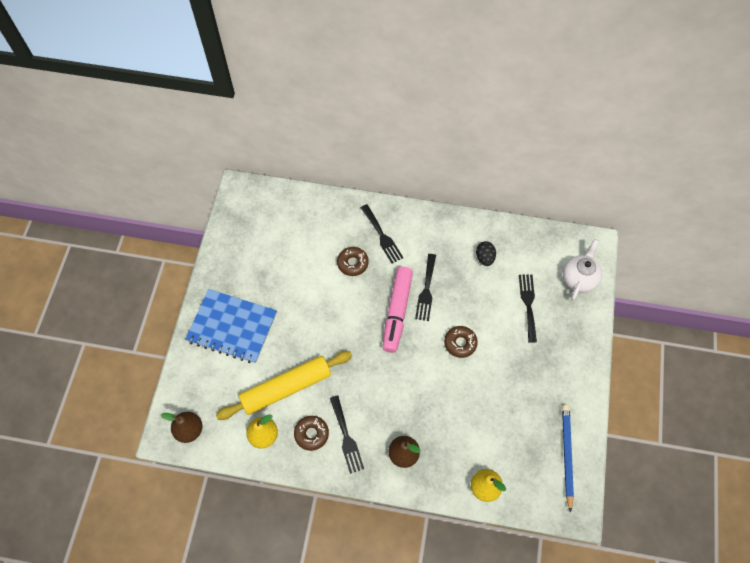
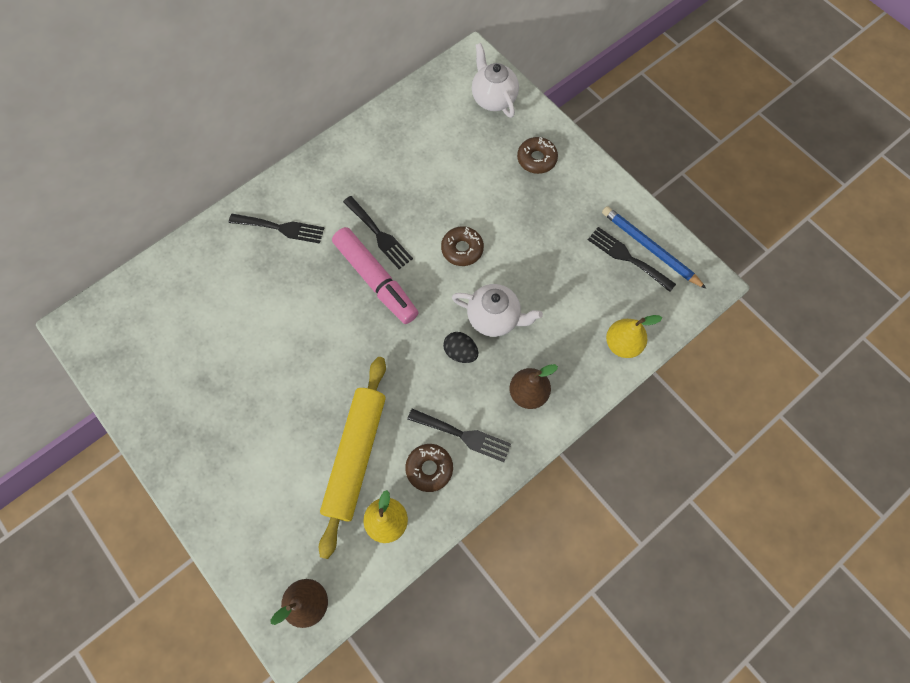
camera: 50 degrees left, 5 degrees up
blue notebook [185,289,277,363] -> none
brown donut [337,247,369,276] -> brown donut moved to [517,137,558,174]
black egg [476,241,496,266] -> black egg moved to [443,332,478,363]
black fork [519,275,537,343] -> black fork moved to [588,227,676,292]
none -> white teapot [452,284,543,337]

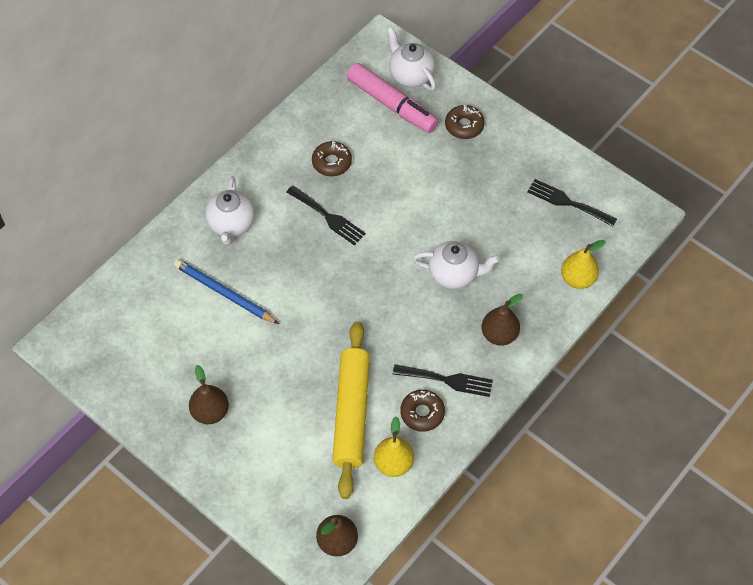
camera: 10 degrees left, 10 degrees down
black fork [229,214,324,244] -> white teapot [205,176,255,246]
pink marker [332,227,419,324] -> pink marker moved to [347,63,438,133]
brown donut [441,226,484,266] -> brown donut moved to [312,141,352,176]
black egg [443,332,478,363] -> none
blue pencil [602,206,707,289] -> blue pencil moved to [174,259,279,324]
none -> brown pear [189,365,229,424]

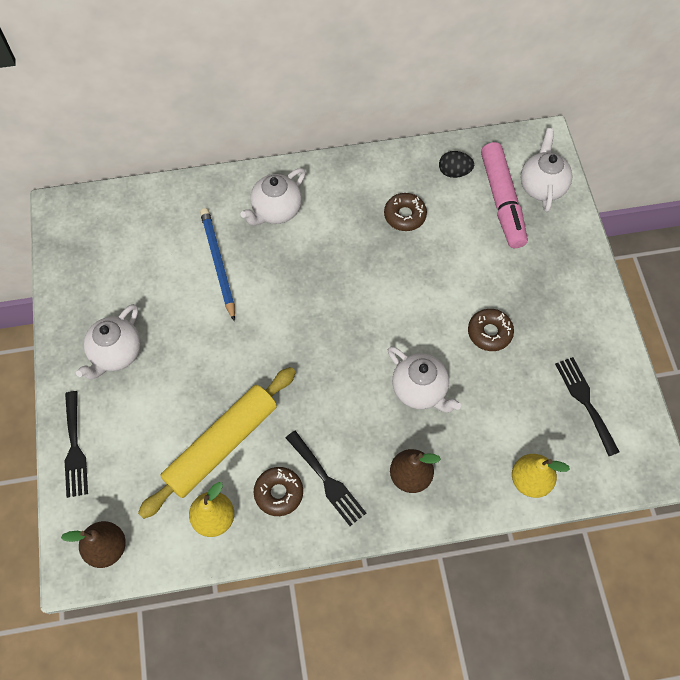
camera: 40 degrees right, 5 degrees up
brown pear [189,365,229,424] -> white teapot [76,304,141,379]
black fork [287,185,366,245] -> black fork moved to [65,391,88,498]
brown donut [445,105,485,139] -> brown donut moved to [468,309,514,351]
none -> black egg [439,151,474,178]

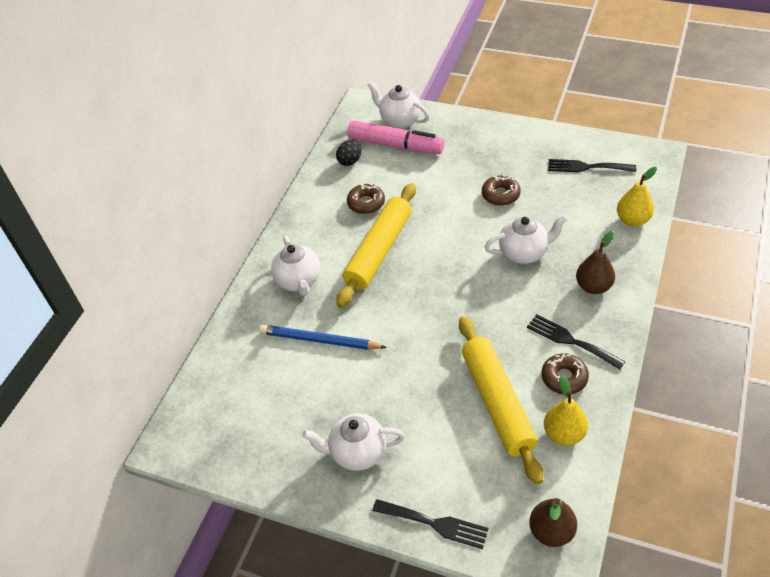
camera: 55 degrees left, 15 degrees down
white teapot [76,304,141,379] -> white teapot turned 120 degrees clockwise [302,414,405,471]
black fork [286,431,366,526] -> black fork turned 135 degrees counterclockwise [527,314,626,370]
none -> yellow rolling pin [336,183,416,308]

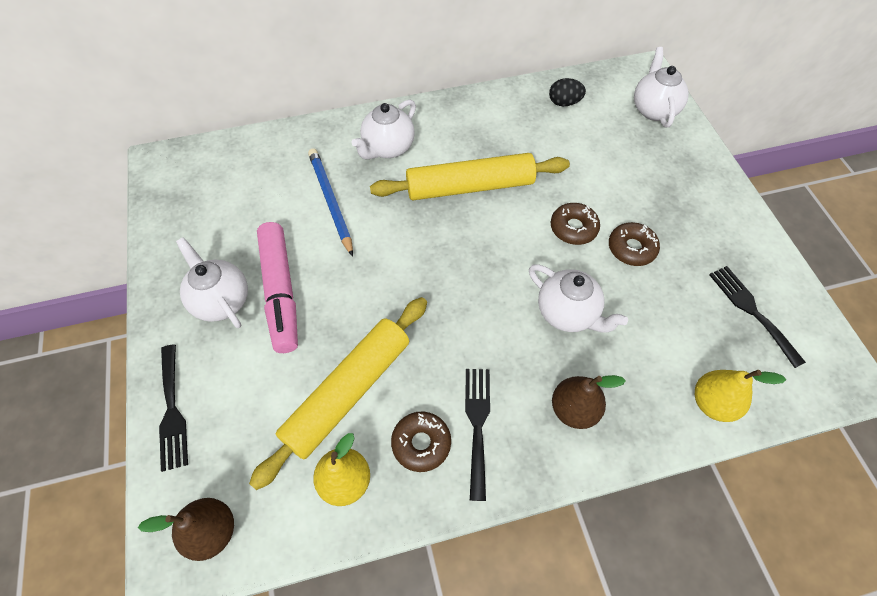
camera: 50 degrees right, 10 degrees up
brown donut [347,184,385,214] -> brown donut moved to [551,203,600,245]
pink marker [348,120,444,154] -> pink marker moved to [257,222,298,353]

